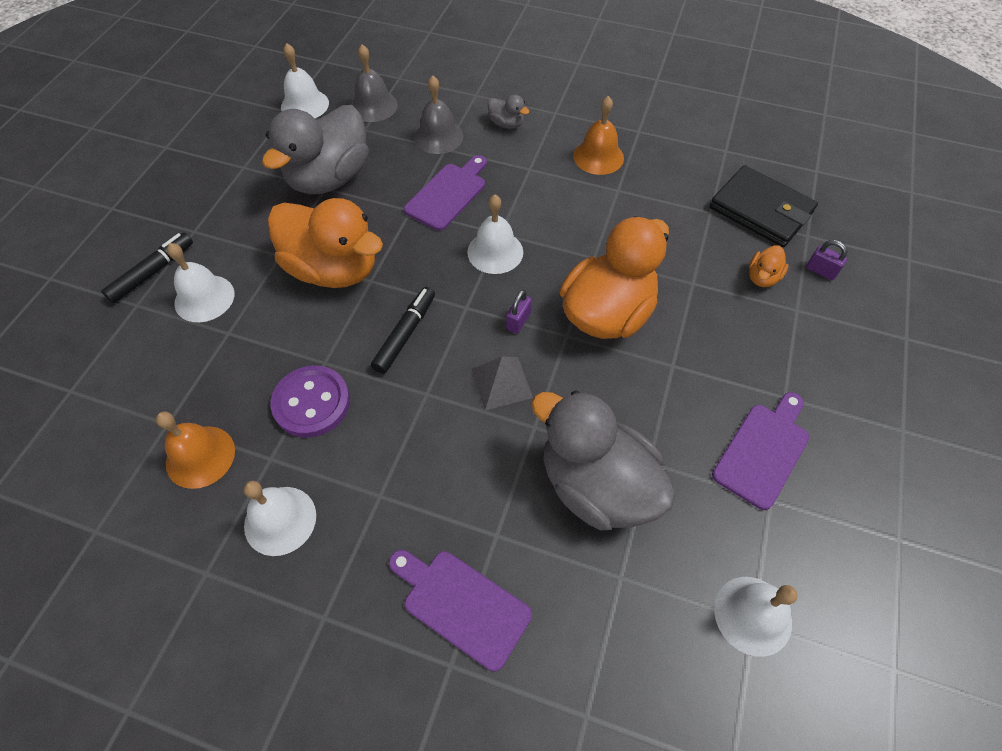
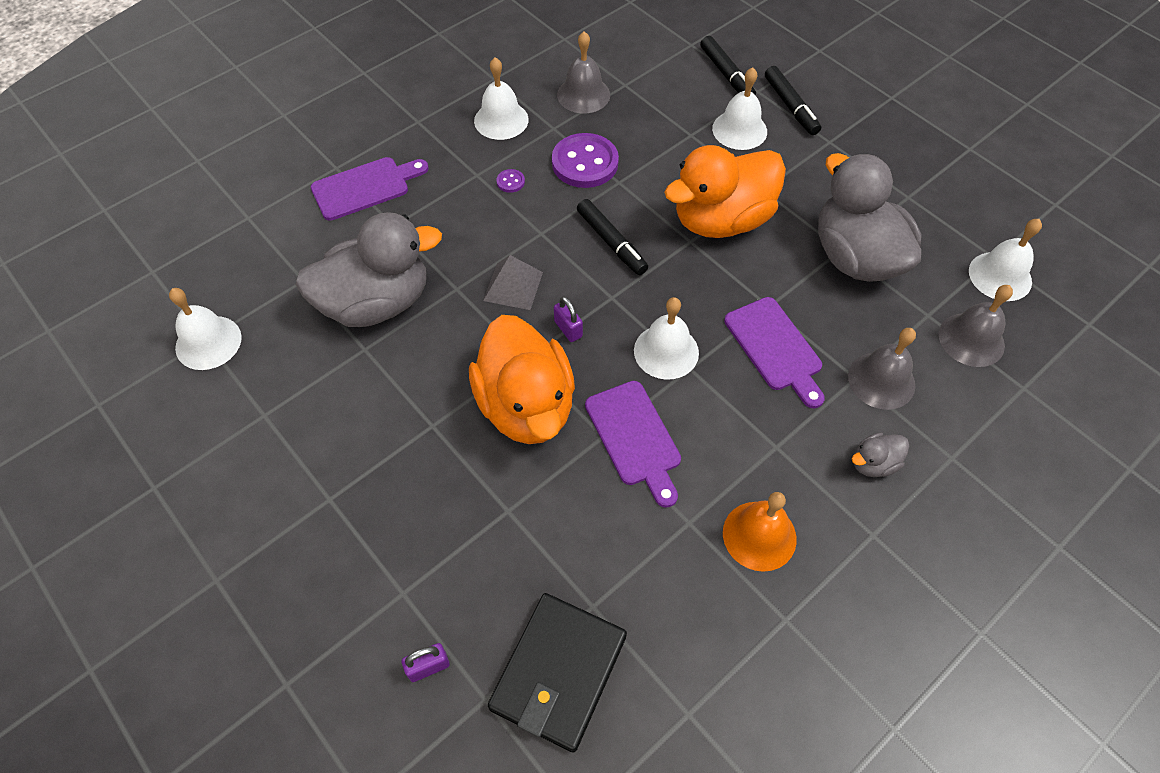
camera: 120 degrees right, 0 degrees up
orange bell [156,412,235,489] -> grey bell [557,32,610,113]
black wallet [710,165,818,247] -> black wallet turned 45 degrees counterclockwise [488,593,627,753]
purple cutting board [712,392,810,510] -> purple cutting board moved to [585,381,681,508]
orange duck [749,245,789,287] -> none
none -> purple button [496,169,525,193]
none -> black marker [700,36,756,95]

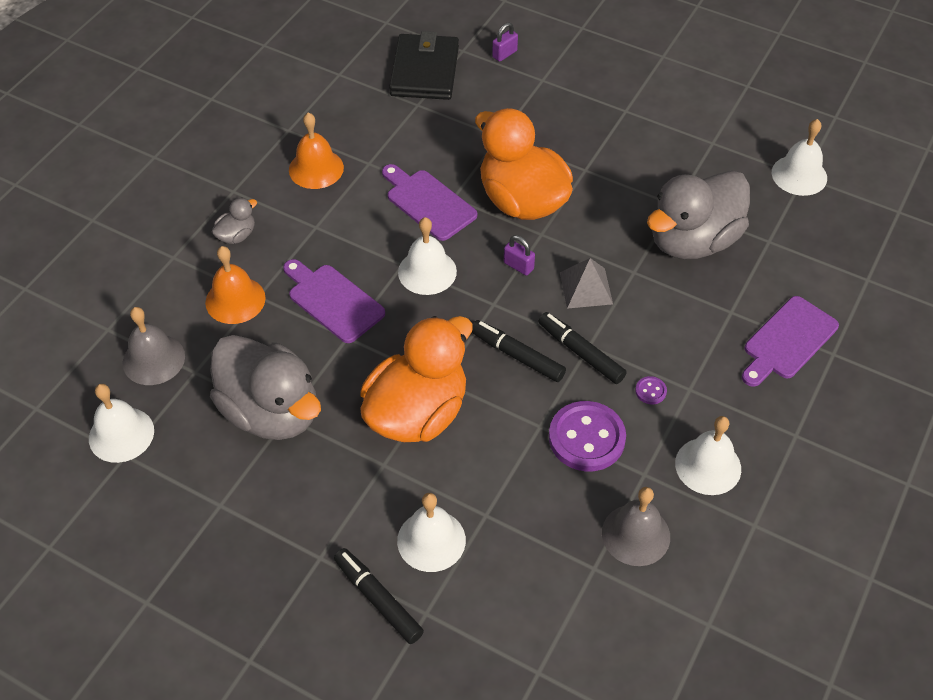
camera: 160 degrees right, 5 degrees down
black marker [700,36,756,95] -> black marker moved to [538,312,627,384]
grey bell [848,328,916,410] -> orange bell [205,246,266,324]

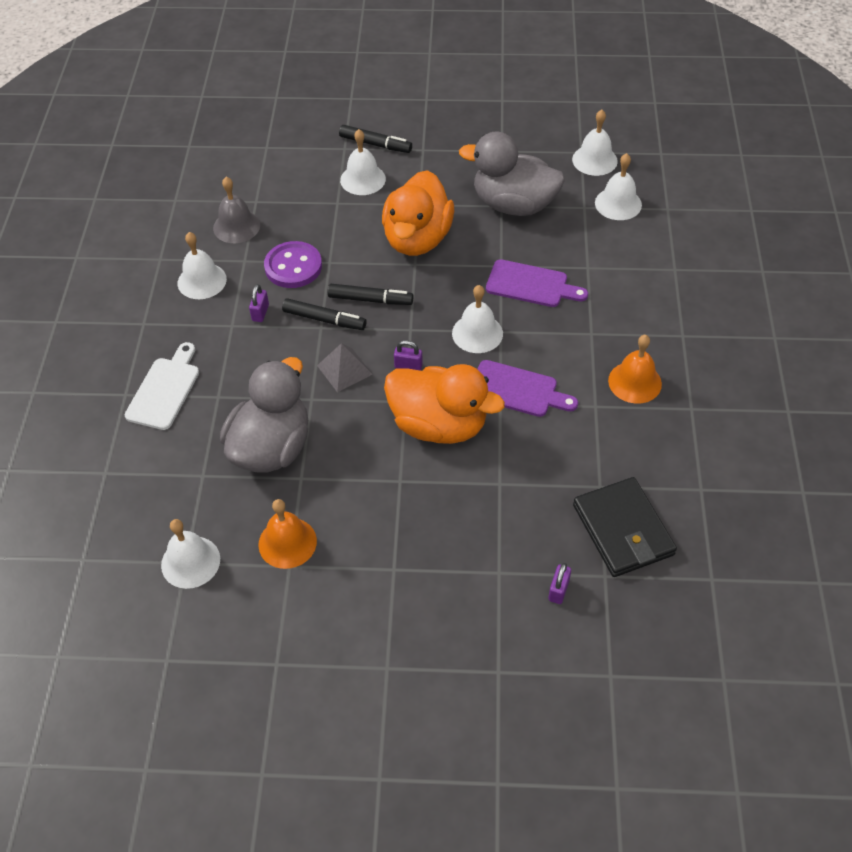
camera: 155 degrees right, 0 degrees up
grey bell [123,307,185,385] -> white bell [595,153,642,220]
orange bell [205,246,266,324] -> orange bell moved to [258,499,317,569]
grey duck [212,198,257,244] -> none
purple button [635,376,667,404] -> purple padlock [249,284,269,322]
purple cutting board [742,296,839,387] -> white cutting board [125,342,199,430]

